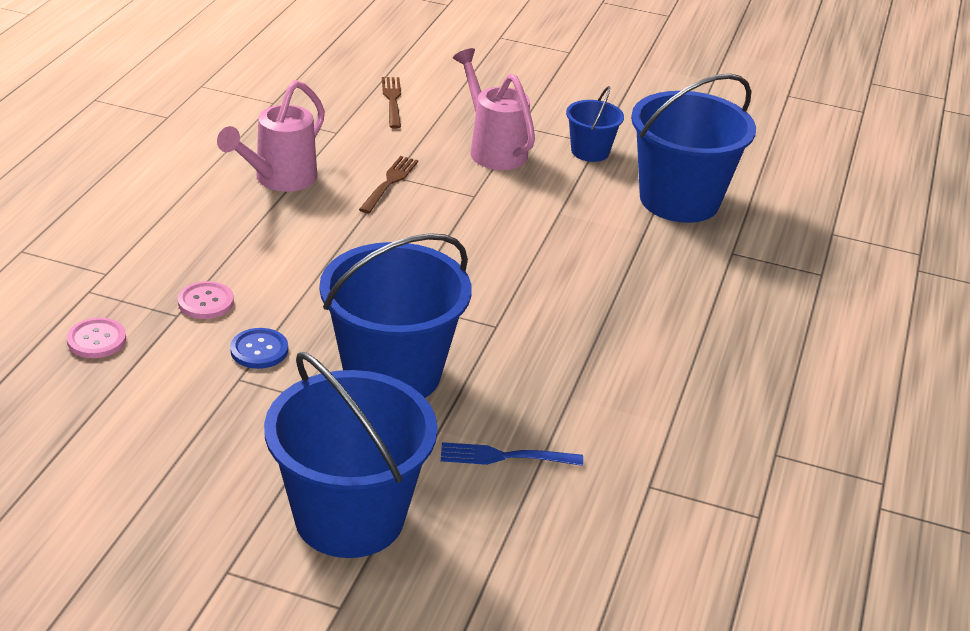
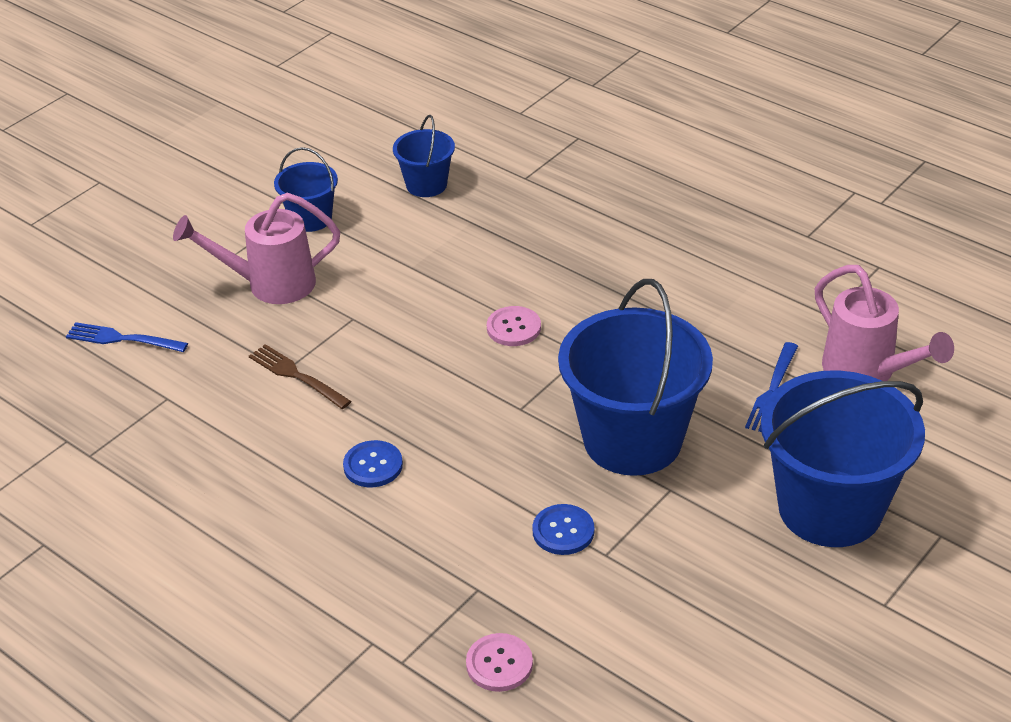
camera: 65 degrees left, 5 degrees up
pink button [178,281,234,319] -> pink button moved to [487,306,541,346]
pink watering can [217,80,325,192] -> pink watering can moved to [815,265,954,381]
brown fork [382,77,401,128] -> blue fork [66,322,188,352]
blue bucket [631,74,756,223] -> blue bucket [393,115,455,197], size x0.50
none -> blue button [343,440,403,487]

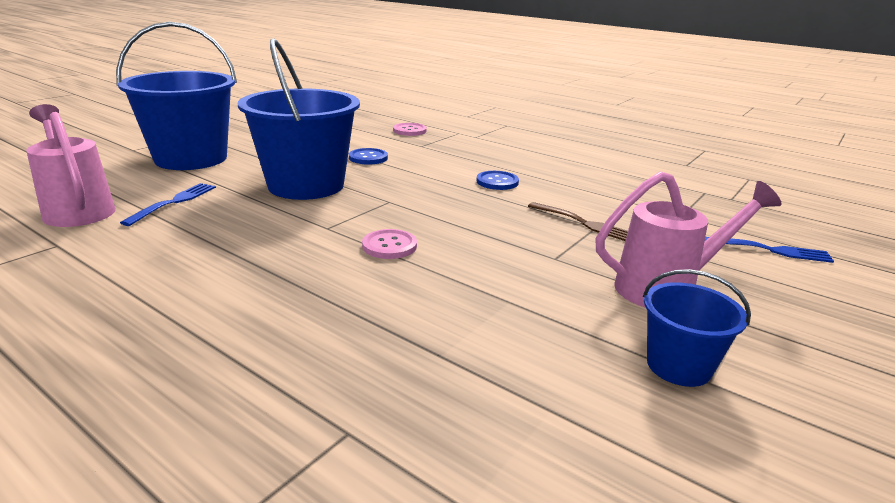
camera: 175 degrees right, 15 degrees down
blue bucket [393,115,455,197] -> none

